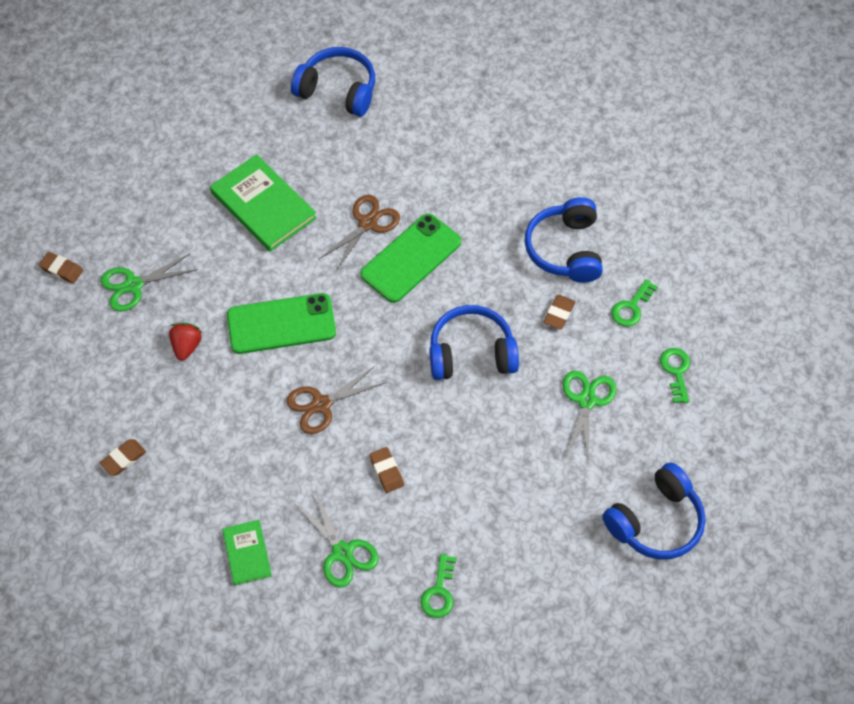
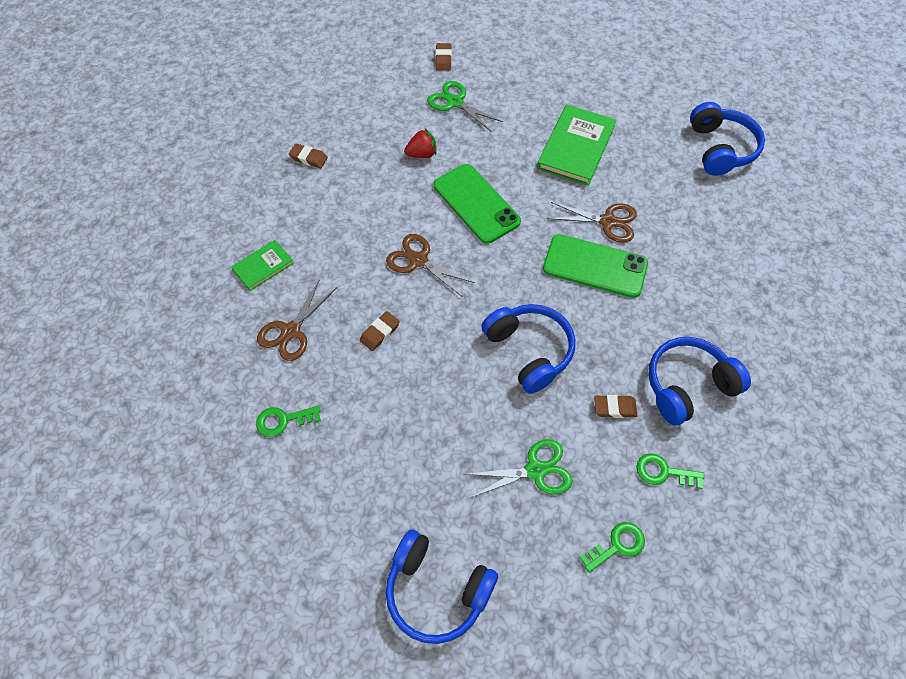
camera: 65 degrees right, 0 degrees up
green scissors [295,492,379,588] -> brown scissors [257,279,337,361]

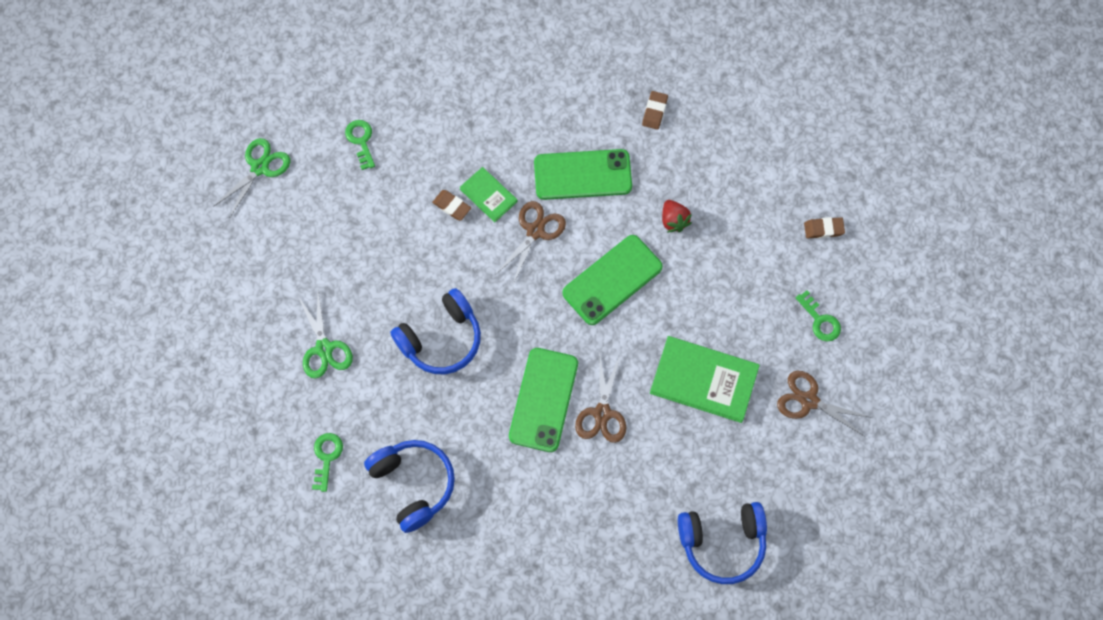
camera: 85 degrees right, 10 degrees up
green book [231,240,294,291] -> green book moved to [460,167,517,222]
brown scissors [257,279,337,361] -> brown scissors moved to [777,371,873,436]
blue headphones [386,529,498,644] -> none
green scissors [427,81,503,132] -> green scissors moved to [213,138,290,217]
green key [579,522,645,573] -> green key moved to [796,290,841,342]
brown eraser [594,395,637,418] -> none
none -> green phone [534,149,632,200]

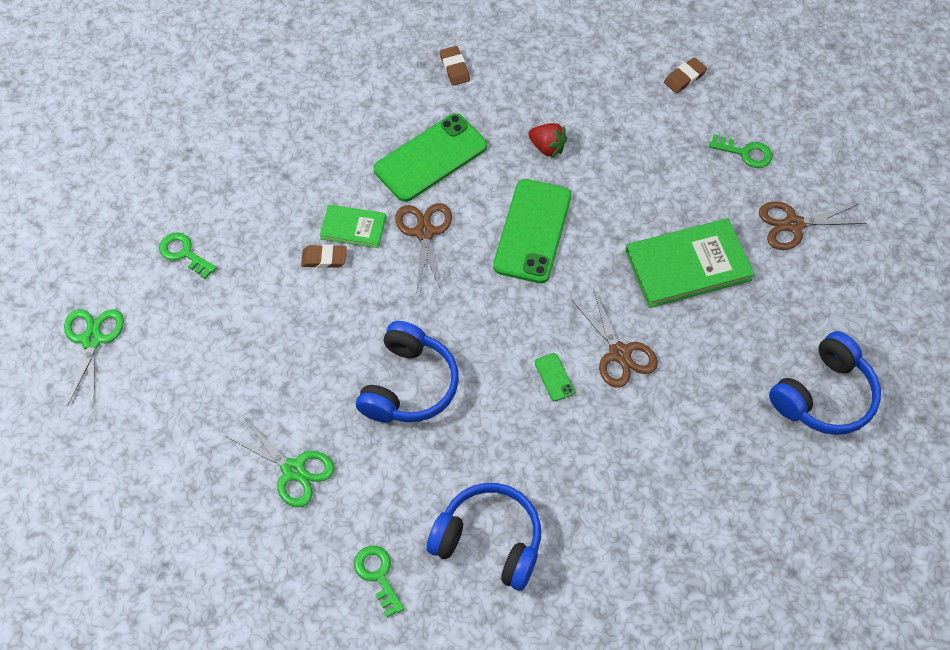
camera: 35 degrees left, 10 degrees down
green phone [509,348,578,452] -> green phone [535,353,574,401], size x0.41

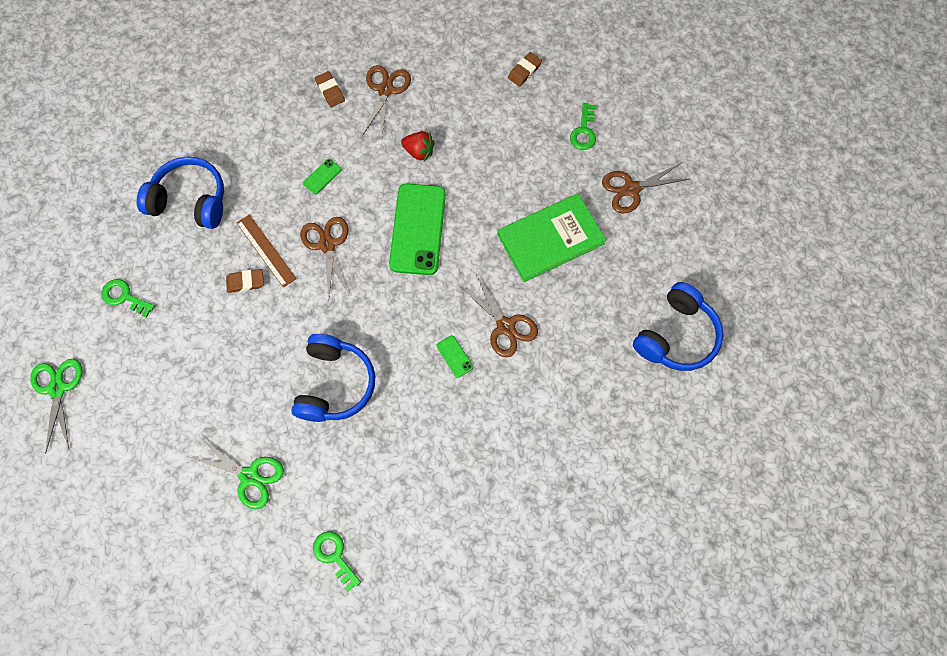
camera: 10 degrees left, 10 degrees up
green book [320,205,386,248] -> brown ruler [237,214,297,288]
green phone [374,113,487,202] -> green phone [303,159,342,194], size x0.41
blue headphones [427,483,541,591] -> blue headphones moved to [137,156,224,229]
green key [709,134,772,168] -> green key turned 90 degrees clockwise [570,103,596,150]
none -> brown scissors [363,65,411,136]

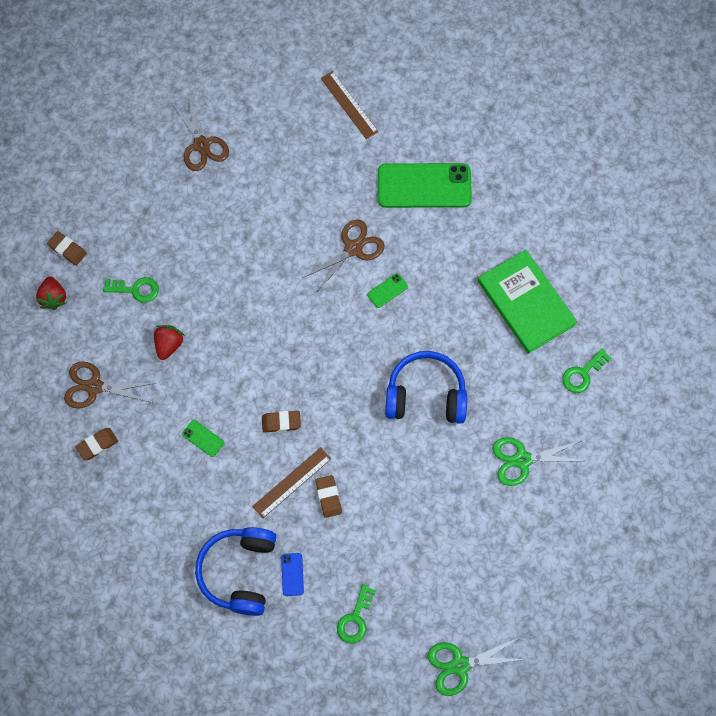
camera: 95 degrees left, 0 degrees up
green scissors [189,438,284,509] -> green scissors turned 120 degrees counterclockwise [493,437,585,486]
brown scissors [300,217,350,299] -> brown eraser [262,411,301,433]
green phone [389,184,446,275] -> green phone moved to [378,163,472,208]
green book [497,194,606,282] -> green book moved to [478,250,577,354]
green key [570,103,596,150] -> green key moved to [103,277,159,303]
blue headphones [633,282,724,371] -> brown ruler [320,71,379,139]
none -> red strawberry [36,277,66,310]
none -> blue phone [281,553,304,596]

